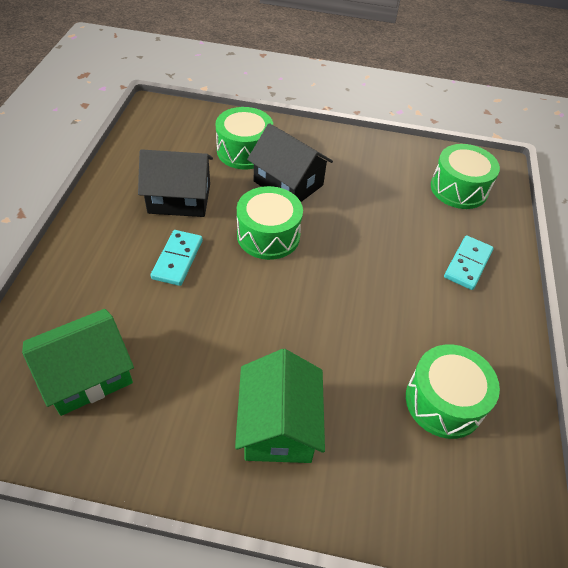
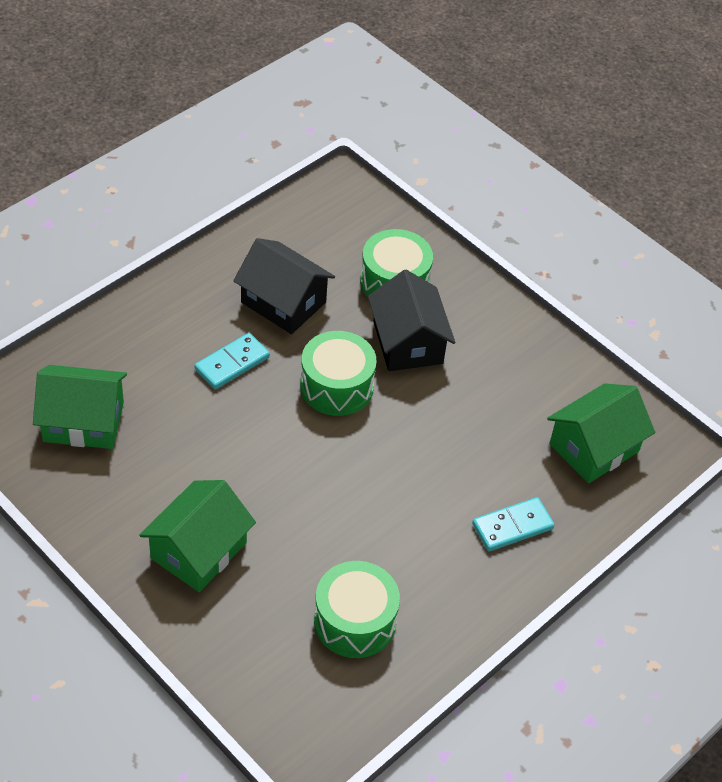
camera: 35 degrees right, 0 degrees up
green drum [431,144,500,209] -> green house [547,383,655,483]

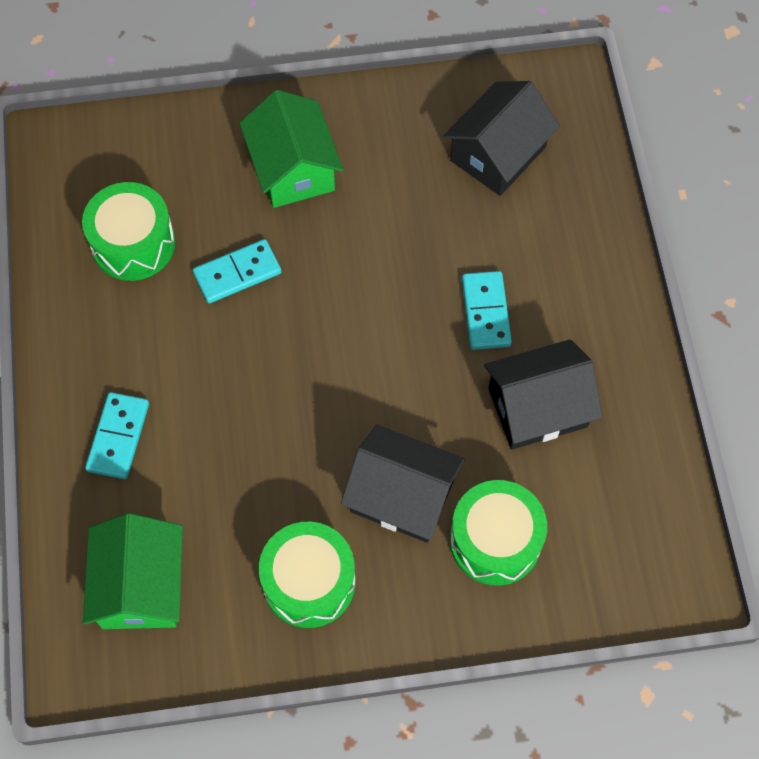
camera: 130 degrees right, 15 degrees up
green house [33,365,127,449] -> black house [443,81,560,196]
green drum [300,331,377,416] -> green drum moved to [259,522,356,628]
none -> turquoise domino [193,239,281,303]

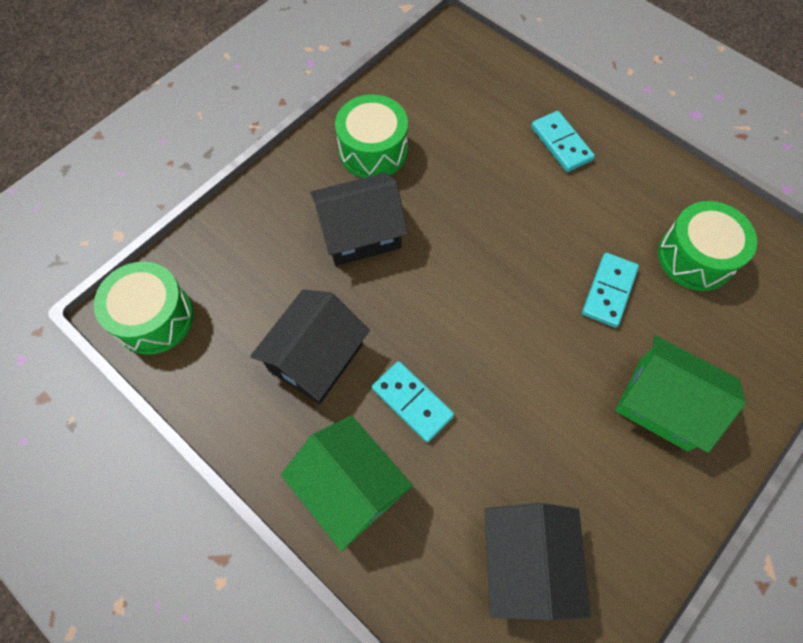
camera: 140 degrees right, 0 degrees up
green house [83,513,183,629] -> green house moved to [281,415,413,551]
green drum [450,480,547,586] -> green drum moved to [94,262,194,355]

